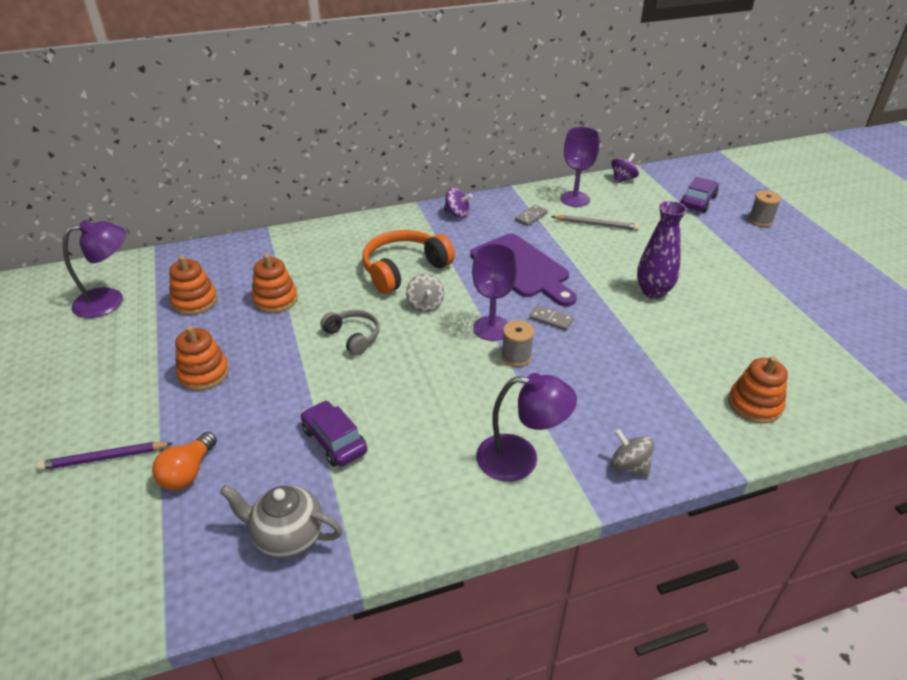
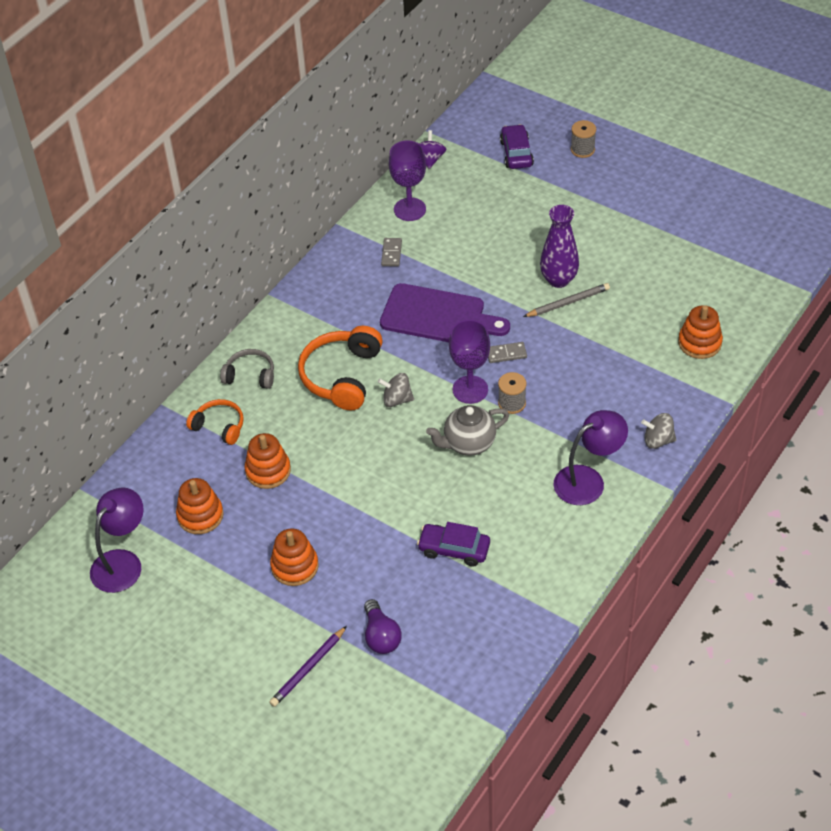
camera: 35 degrees left, 10 degrees up
orange light bulb [152,432,217,490] -> purple light bulb [364,599,402,654]
grey teapot [220,485,342,558] -> grey teapot moved to [426,405,509,456]
grey headphones [320,310,380,356] -> grey headphones moved to [220,349,274,389]
grey spinning top [406,274,444,312] -> grey spinning top turned 150 degrees clockwise [378,373,414,407]
purple spinning top [444,188,473,218] -> none
grey pencil [551,215,639,231] -> grey pencil moved to [523,283,610,317]
none -> orange headphones [186,399,244,445]

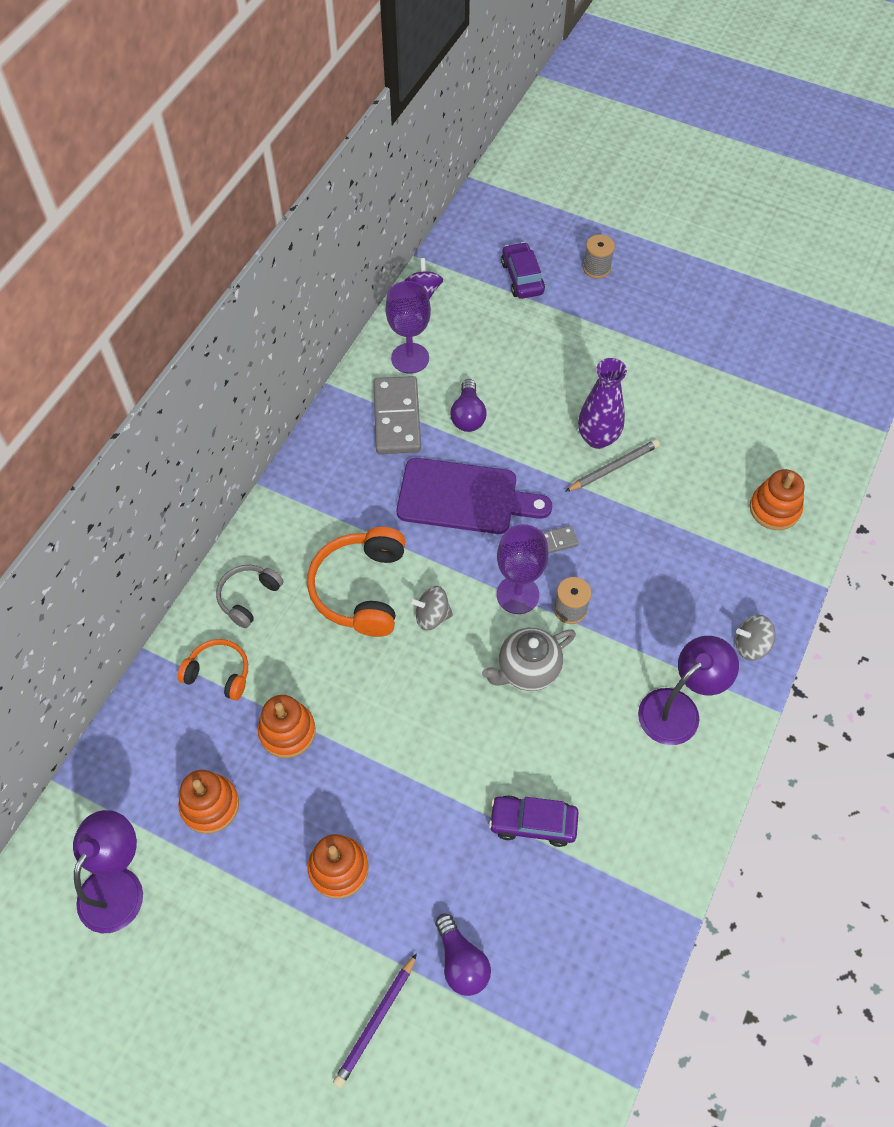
camera: 10 degrees left, 10 degrees up
grey headphones [220,349,274,389] -> grey headphones turned 60 degrees counterclockwise [216,565,284,628]
grey domino [381,238,402,267] -> grey domino [373,376,421,454], size x2.06
none -> purple light bulb [450,379,487,432]

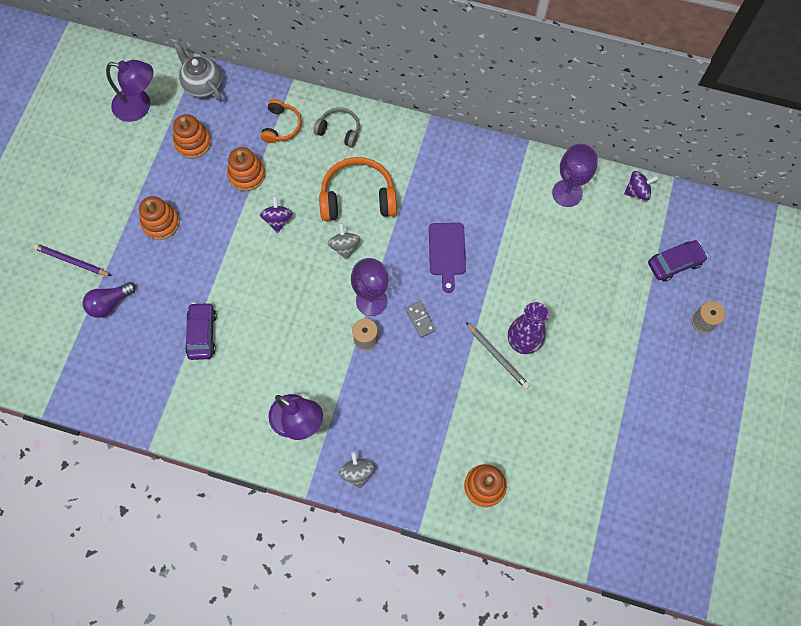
camera: 80 degrees right, 10 degrees up
grey domino [373,376,421,454] -> none
purple cutting board [397,458,552,534] -> purple cutting board [429,223,466,293], size x0.65
purple light bulb [450,379,487,432] -> none
grey teapot [482,628,576,691] -> grey teapot moved to [173,42,222,100]
none -> purple spinning top [260,196,293,233]

